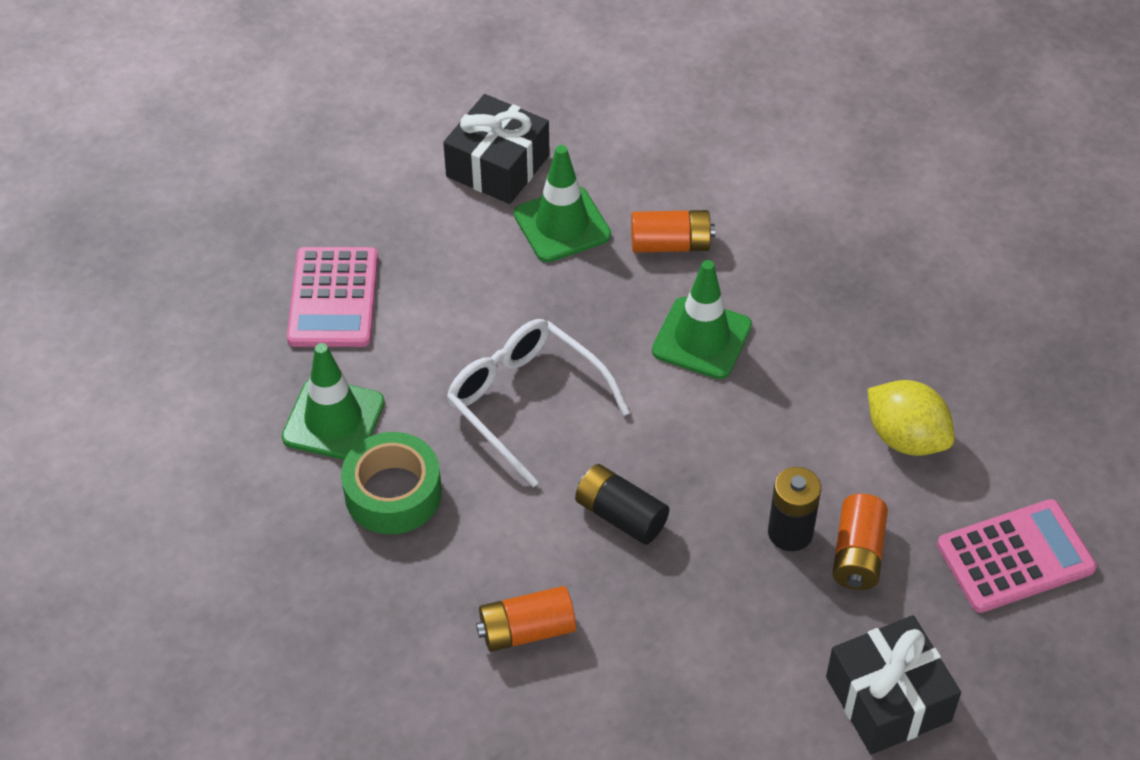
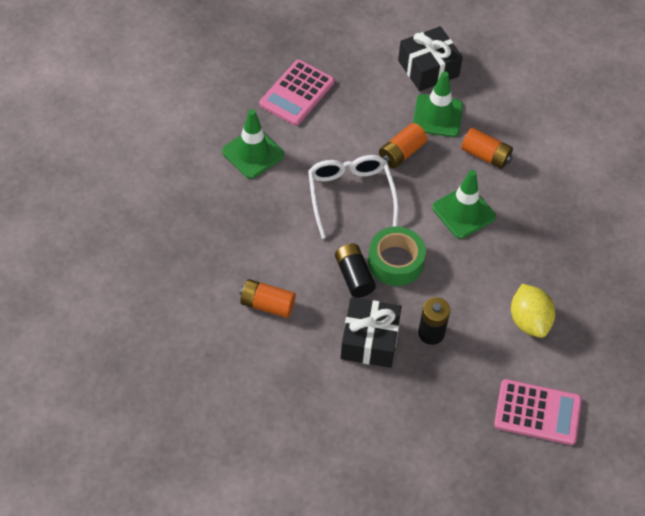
camera: 30 degrees right, 5 degrees up
green tape [341,432,442,534] -> green tape moved to [368,227,426,286]
black gift [826,615,961,755] -> black gift moved to [340,297,402,368]
orange battery [832,494,888,590] -> orange battery moved to [379,123,427,168]

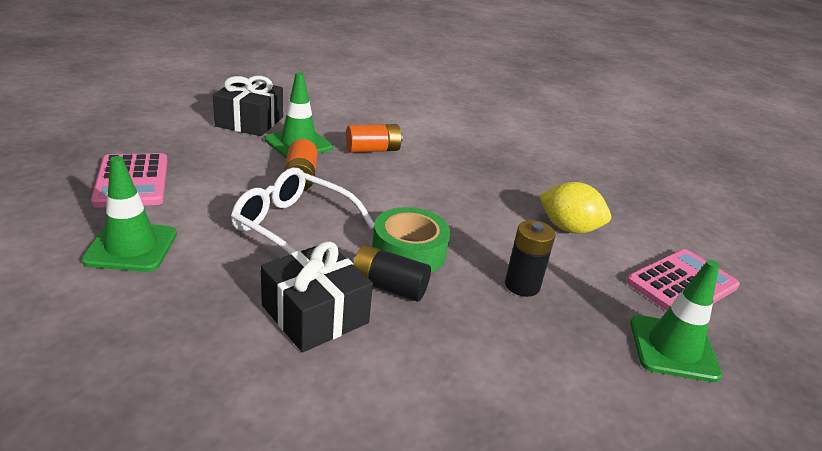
camera: 50 degrees left, 25 degrees down
orange battery [240,279,296,318] -> none
black gift [340,297,402,368] -> black gift moved to [261,241,373,352]
green traffic cone [432,170,496,239] -> green traffic cone moved to [630,260,722,382]

